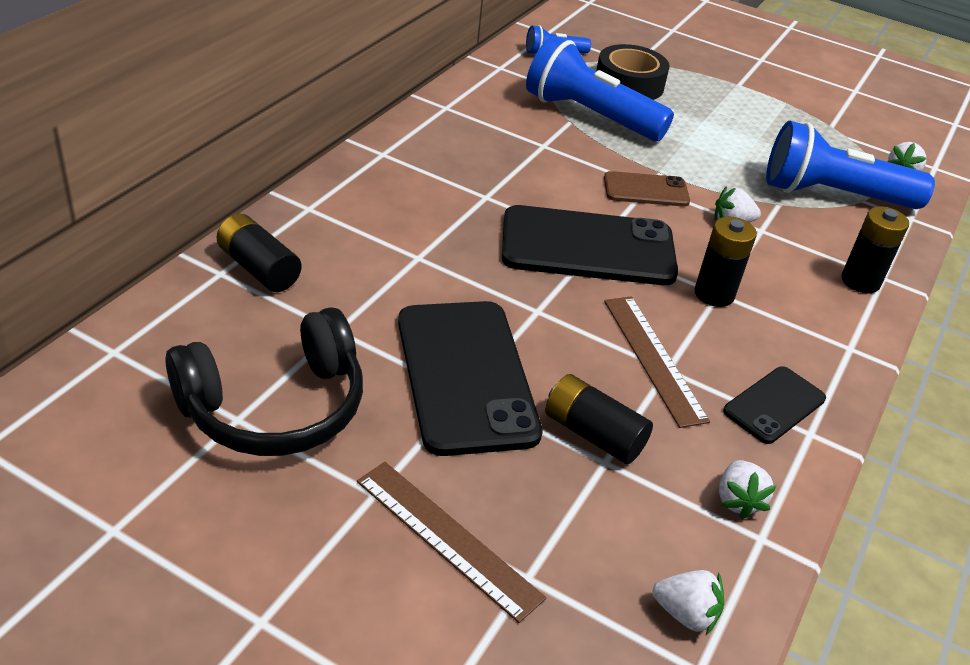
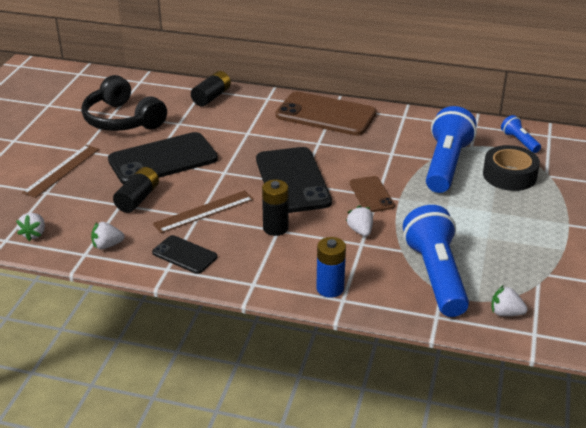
camera: 80 degrees right, 5 degrees down
black battery [841,206,909,293] -> blue battery [316,237,346,298]
none -> brown phone [275,92,377,136]

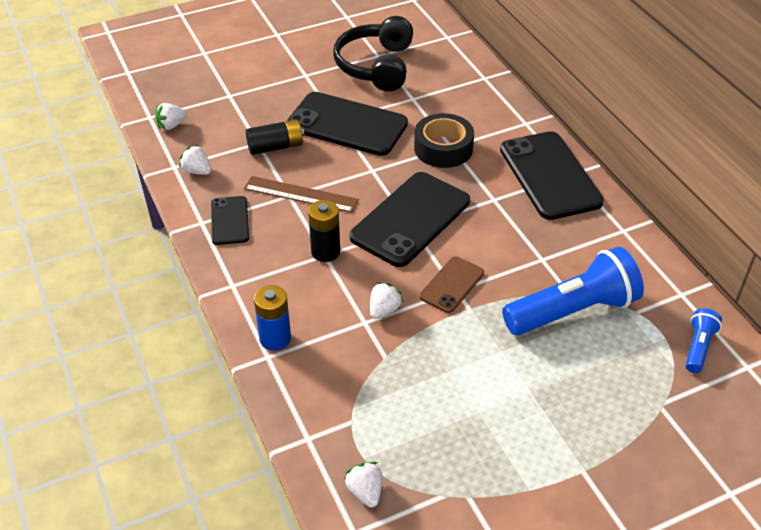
camera: 50 degrees right, 10 degrees up
brown ruler [22,145,99,198] -> none
black battery [191,71,231,106] -> none
brown phone [275,92,377,136] -> black phone [500,131,604,220]
blue flashlight [403,205,469,317] -> none
black tape [483,145,540,191] -> black tape moved to [414,113,474,168]

